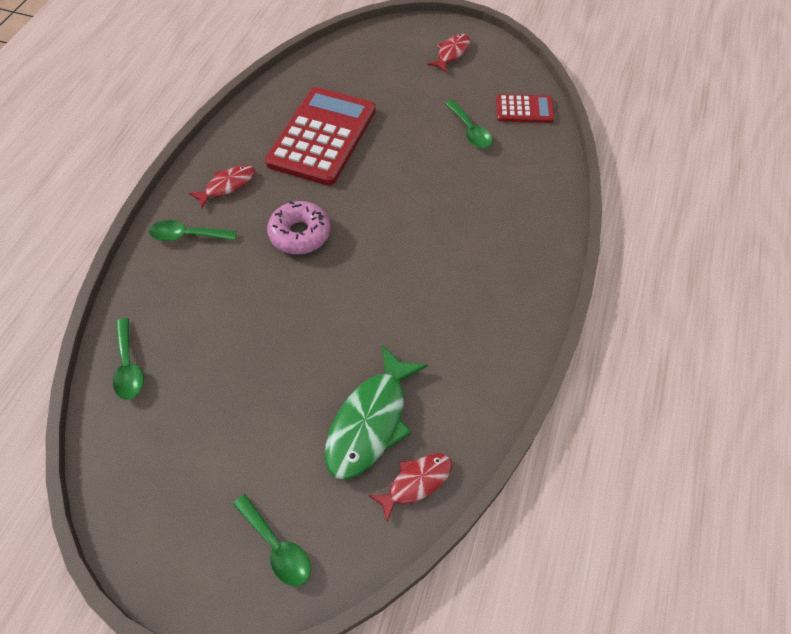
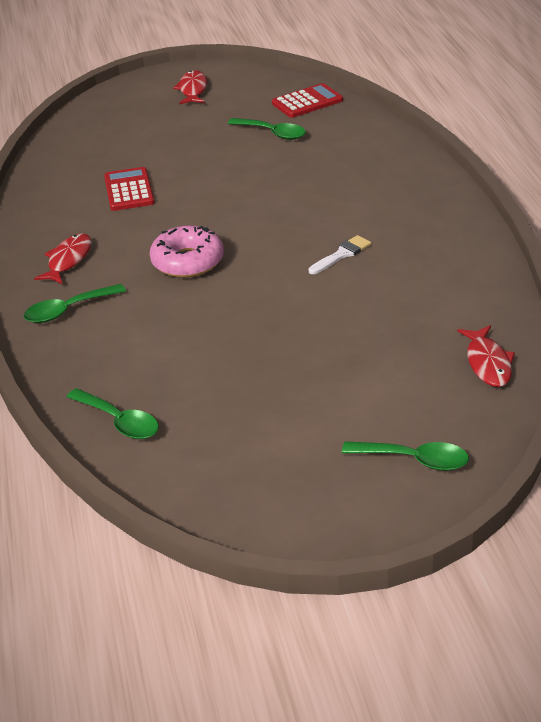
camera: 30 degrees left, 20 degrees down
red calculator [265,87,376,186] -> red calculator [104,167,155,211], size x0.50
green fish [325,345,428,480] -> none
red fish [368,453,453,522] -> red fish turned 150 degrees clockwise [458,325,515,387]
none -> white brush [308,235,371,274]

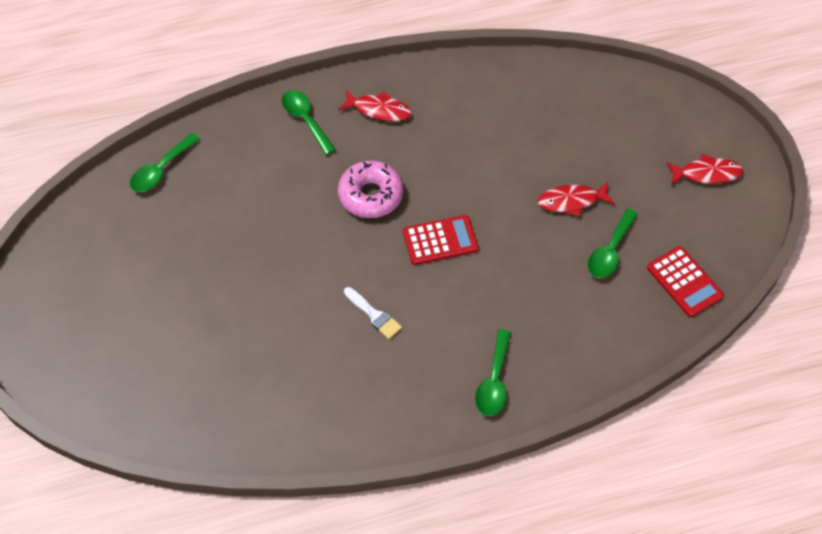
camera: 85 degrees right, 20 degrees up
red calculator [104,167,155,211] -> red calculator moved to [403,215,479,265]
green spoon [342,441,469,471] -> green spoon moved to [475,329,511,416]
red fish [458,325,515,387] -> red fish moved to [538,182,615,217]

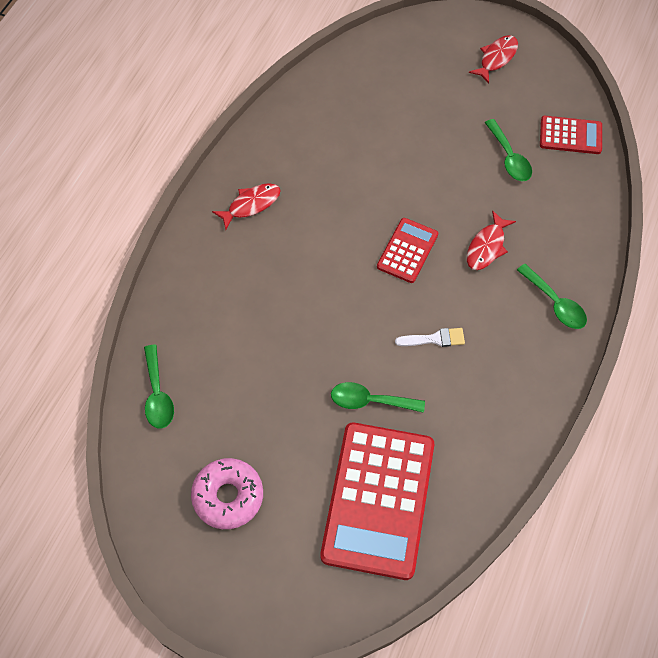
camera: 50 degrees left, 5 degrees up
green spoon [282,90,336,155] -> green spoon moved to [331,382,425,413]
pink donut [338,161,404,218] -> pink donut moved to [191,458,263,529]
red fish [538,182,615,217] -> red fish moved to [467,210,516,270]
none -> red calculator [320,423,434,580]

